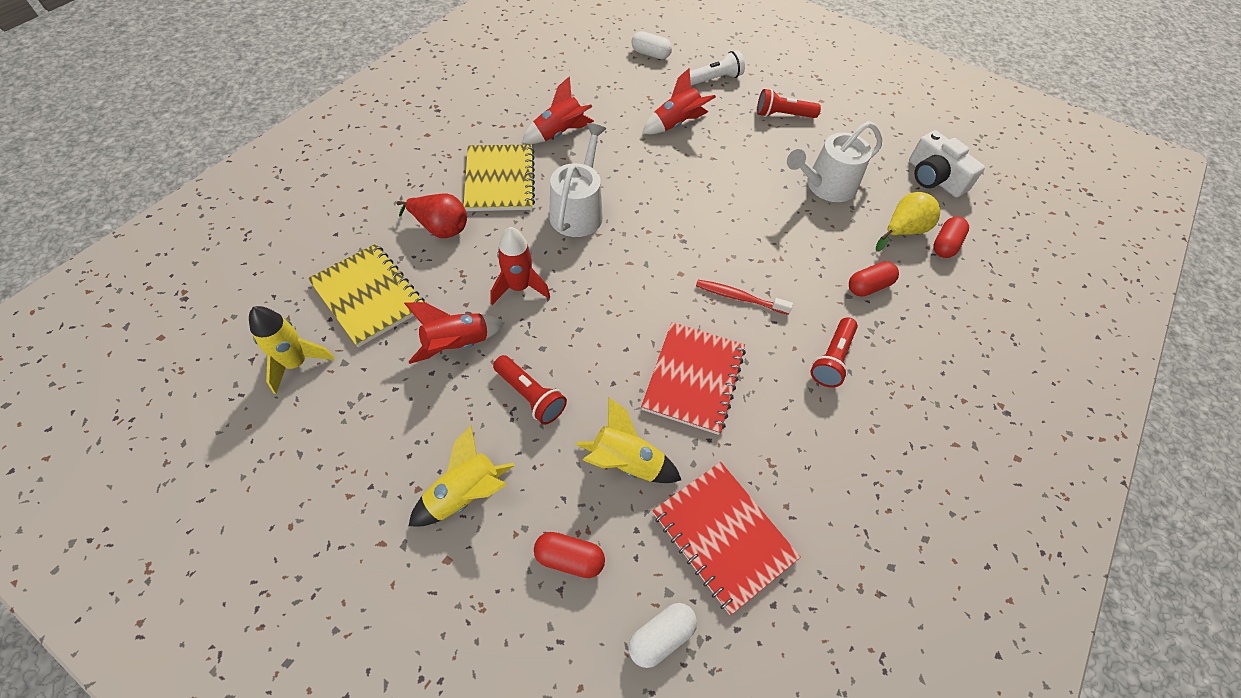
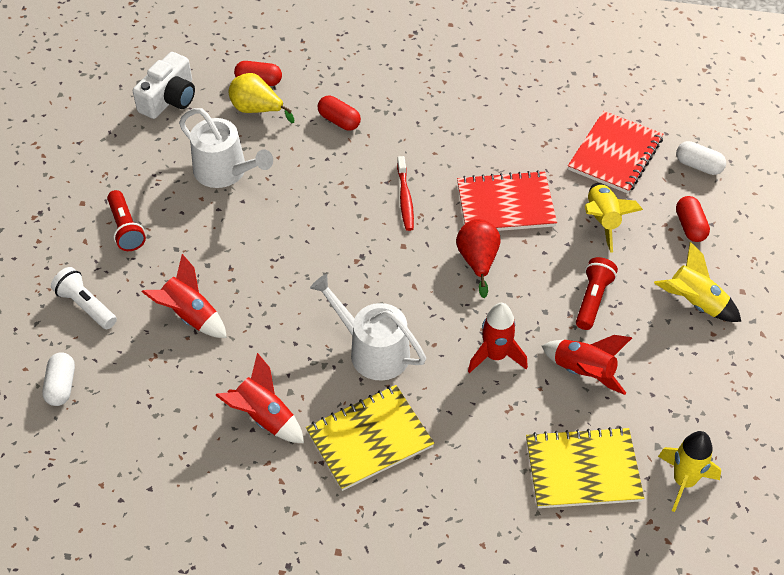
camera: 110 degrees left, 5 degrees down
yellow notebook [308,244,425,347] -> yellow notebook turned 60 degrees clockwise [526,427,644,508]
red pear [396,194,467,238] -> red pear moved to [456,219,501,298]
white watering can [549,123,606,237] -> white watering can turned 45 degrees clockwise [310,274,426,381]
red flashlight [811,317,858,388] -> none

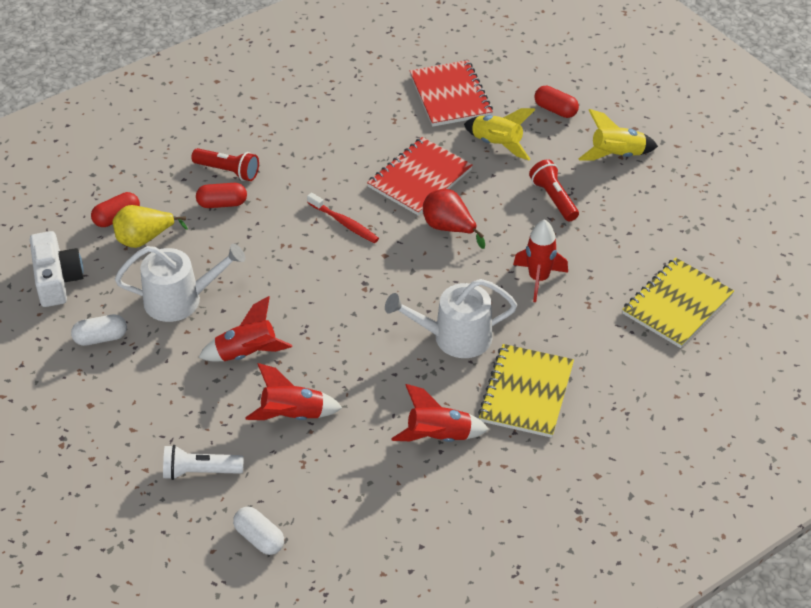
camera: 45 degrees left, 5 degrees down
red flashlight [107,190,146,251] -> red flashlight moved to [191,148,259,181]
red rocket [542,335,632,395] -> red rocket moved to [198,296,293,361]
yellow rocket [658,431,721,512] -> none
white capsule [676,141,726,175] -> white capsule moved to [71,314,127,346]

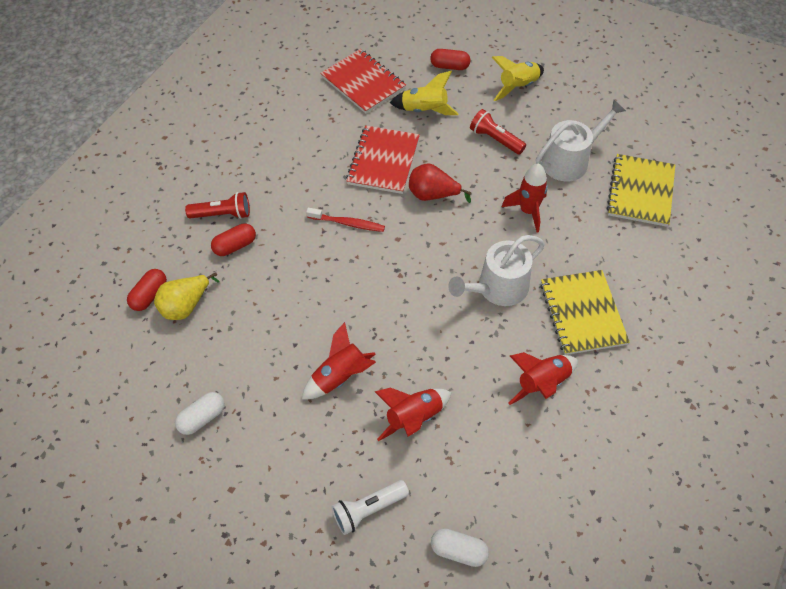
camera: 25 degrees left, 10 degrees up
white camera [30,231,84,307] -> none
white watering can [115,244,245,322] -> white watering can moved to [536,99,626,181]

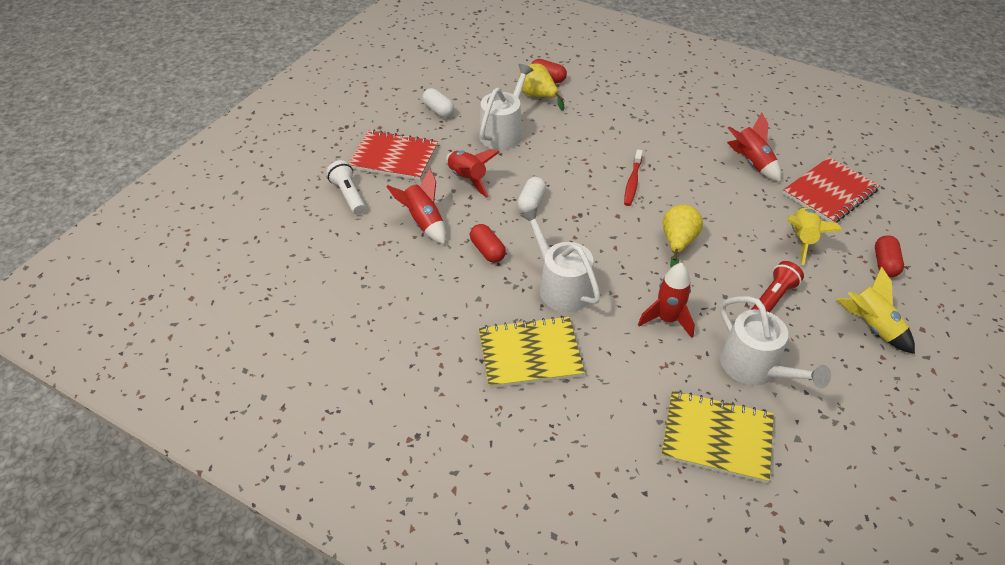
camera: 90 degrees right, 10 degrees down
red flashlight [185,192,250,219] -> none
red capsule [211,223,256,256] -> red capsule moved to [470,224,506,263]
red notebook [346,126,420,194] -> red notebook moved to [348,130,438,180]
red pear [409,163,472,203] -> yellow pear [662,204,703,268]
white capsule [431,528,489,567] -> white capsule moved to [517,177,546,213]
red rocket [508,352,578,405] -> red rocket moved to [727,112,781,182]
none -> white watering can [479,64,533,150]

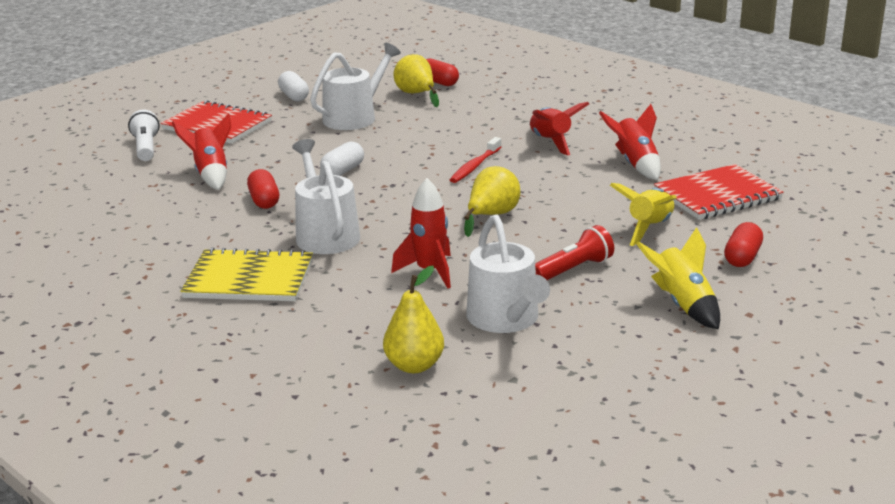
camera: 15 degrees right, 20 degrees down
red rocket [446,149,500,198] -> red rocket moved to [529,102,589,155]
yellow notebook [661,390,774,483] -> yellow pear [383,266,444,373]

